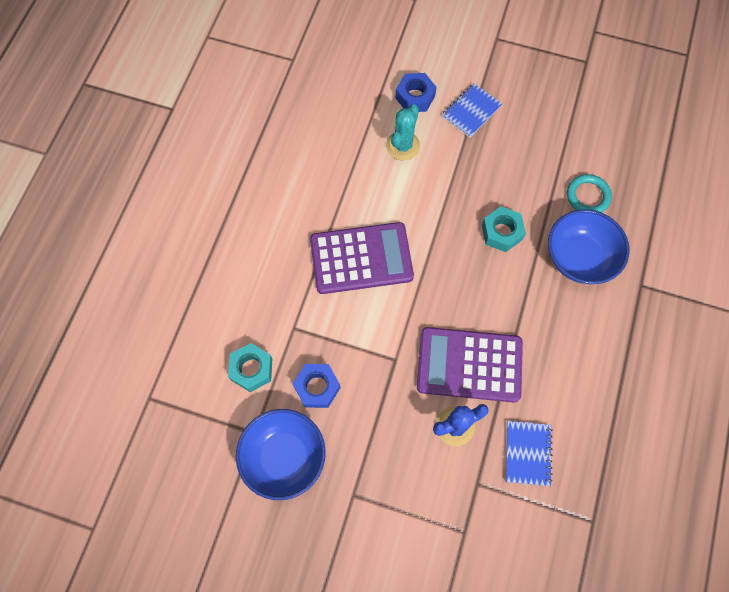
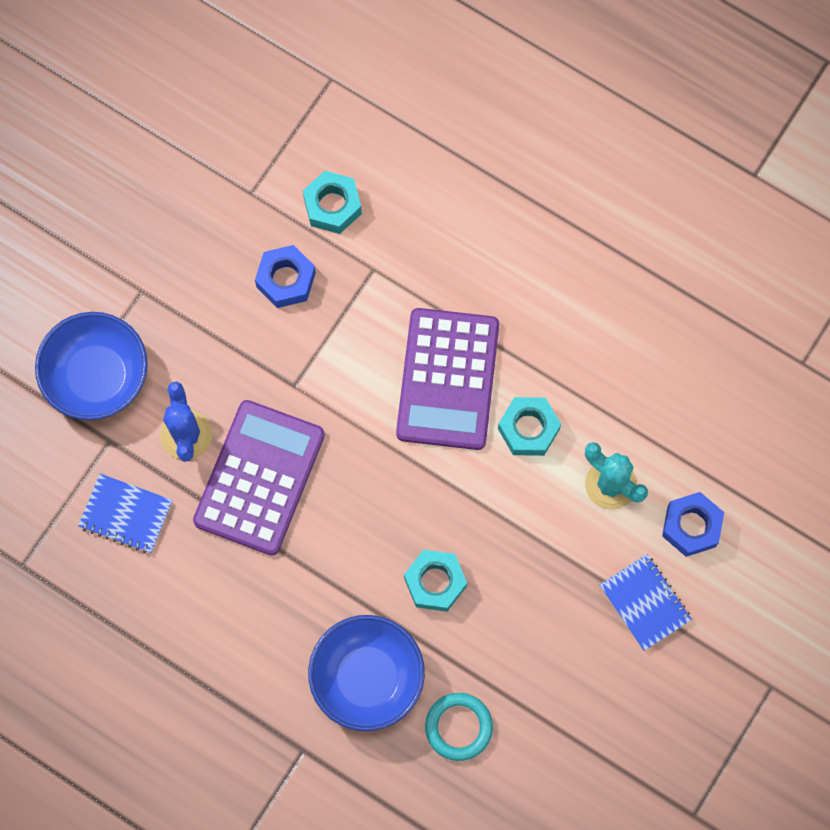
camera: 105 degrees right, 5 degrees up
blue bowl [236,409,326,500] -> blue bowl moved to [35,312,148,420]
none -> turquoise nut [498,397,561,456]

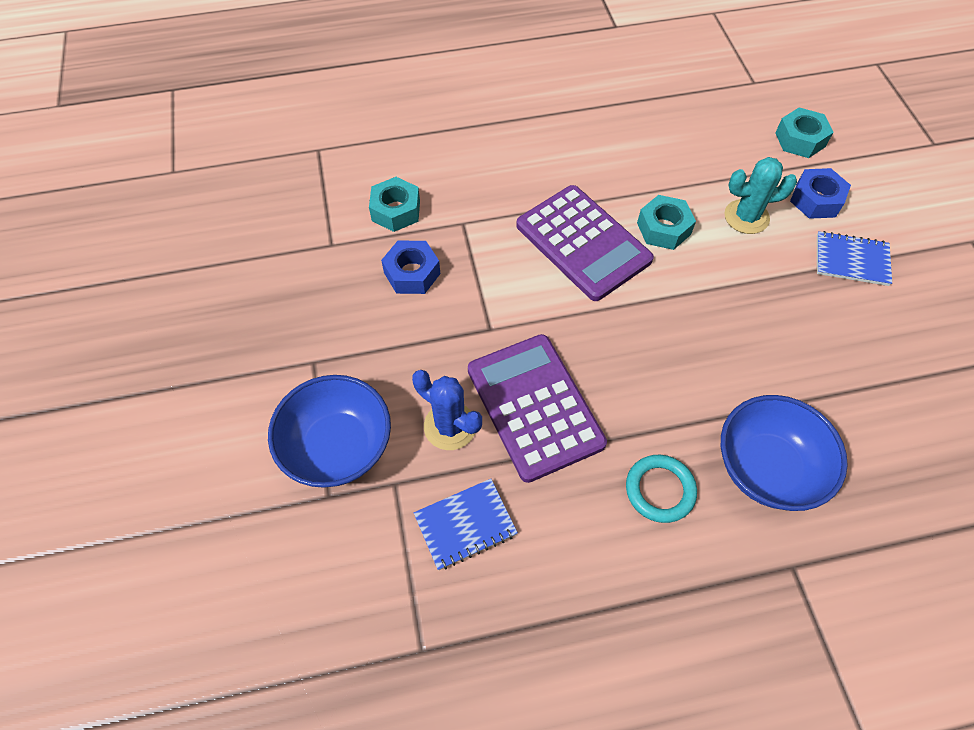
camera: 45 degrees left, 15 degrees down
turquoise nut [404,550,467,612] -> turquoise nut moved to [775,107,834,158]
turquoise ring [425,693,493,761] -> turquoise ring moved to [626,455,697,523]

